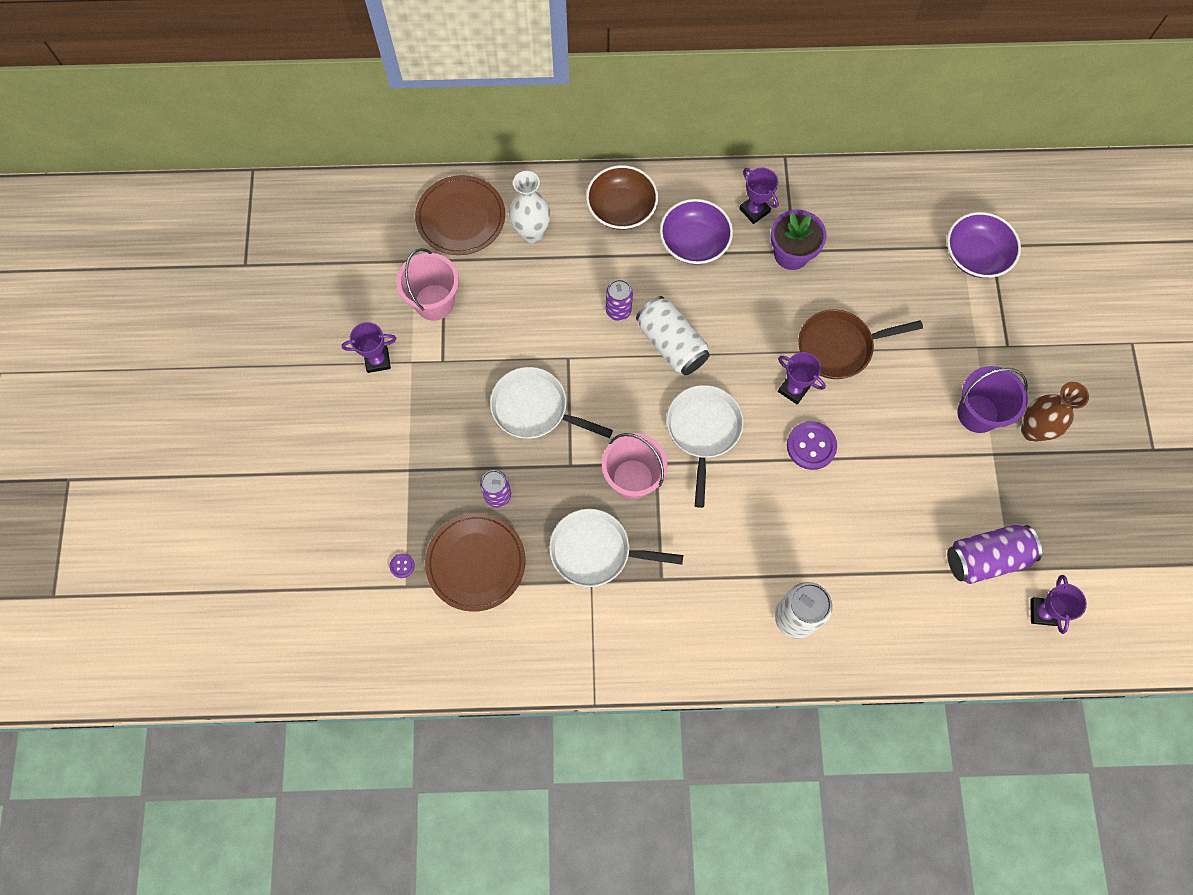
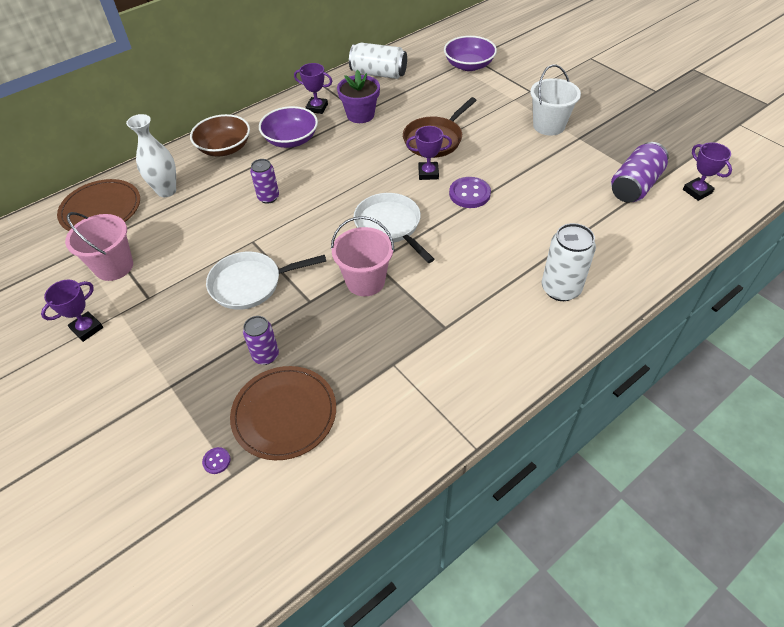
camera: 35 degrees left, 20 degrees down
white pan [549,509,683,587] -> none
white can [636,296,710,375] -> white can moved to [349,43,407,79]
purple bucket [957,366,1028,433] -> white bucket [530,64,581,136]
brown vase [1021,382,1089,442] -> none

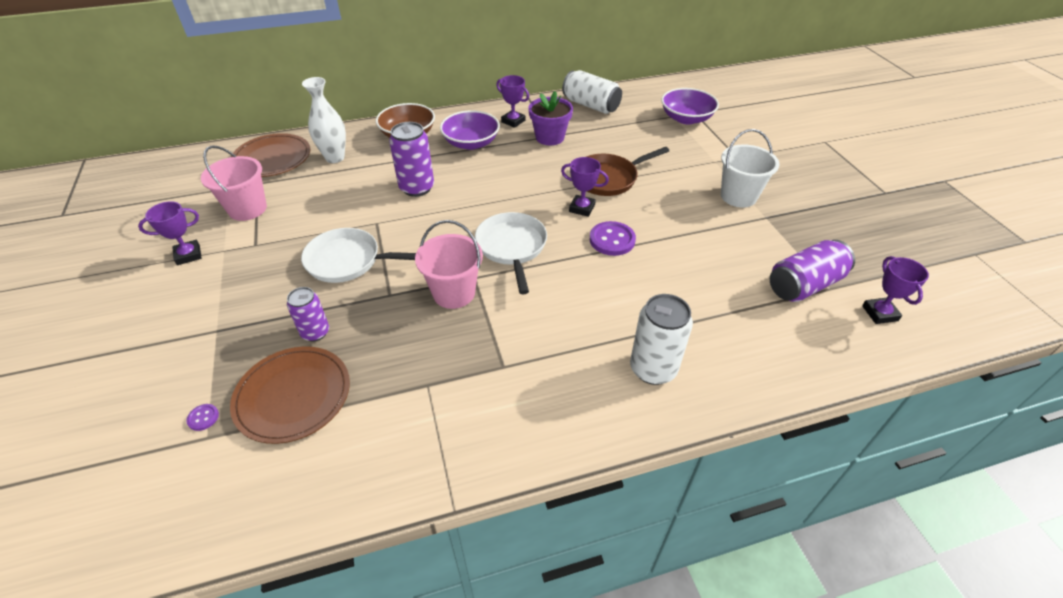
camera: 20 degrees right, 5 degrees down
purple can [250,159,279,204] -> purple can [389,122,434,197], size x1.57

